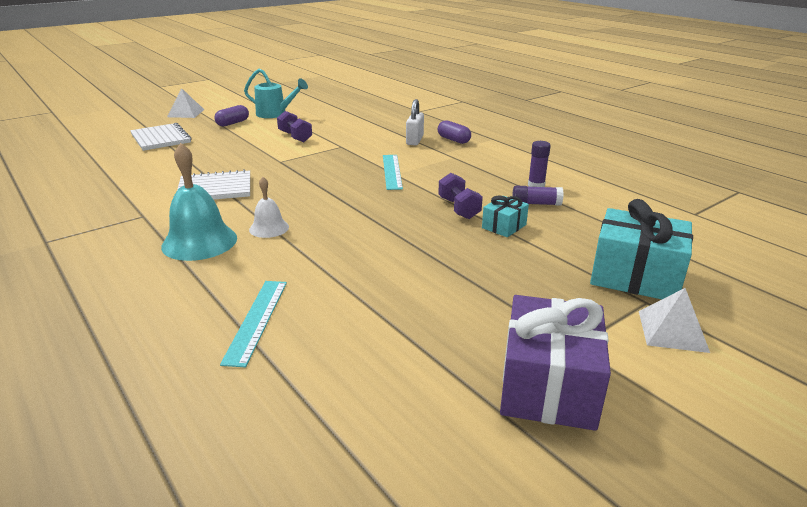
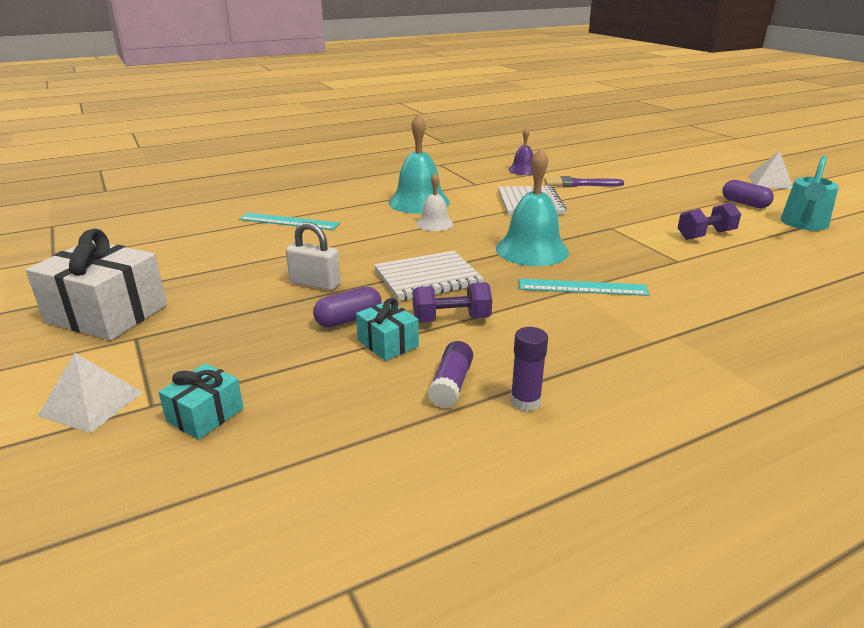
camera: 100 degrees right, 0 degrees up
white notebook [130,123,192,151] -> white notebook moved to [374,251,484,301]
white padlock [406,99,424,145] -> white padlock moved to [286,222,341,291]
purple capsule [438,120,471,144] -> purple capsule moved to [313,287,382,327]
purple gift [500,295,611,431] -> white gift [26,229,167,340]
turquoise gift [590,199,693,299] -> turquoise gift [158,363,244,439], size x0.51
none -> turquoise bell [496,148,569,266]
none -> purple bell [508,127,533,175]
none -> purple brush [545,176,624,187]

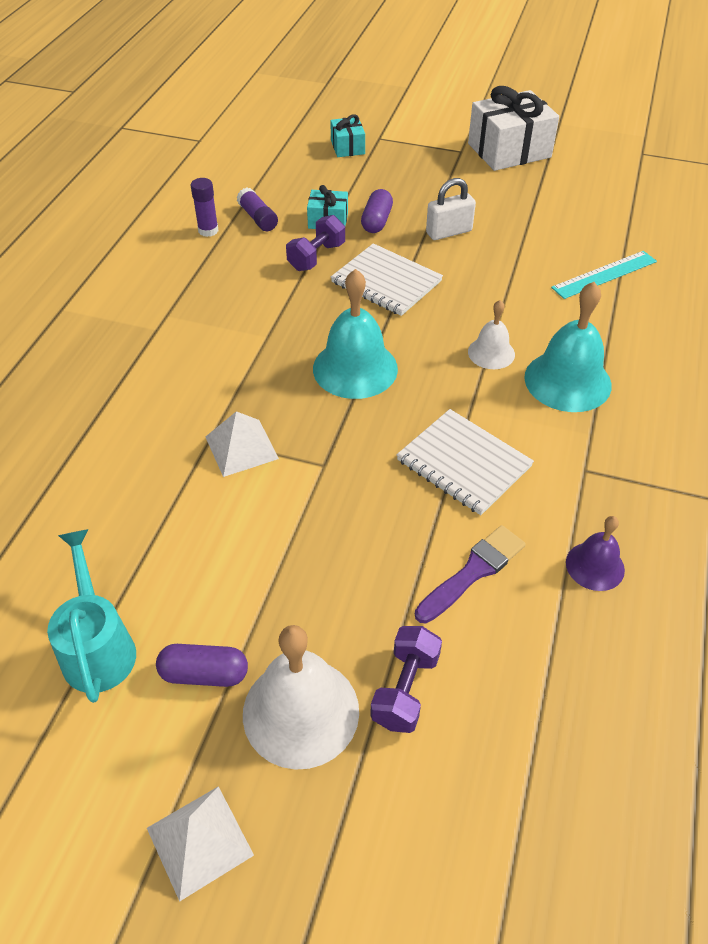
camera: 135 degrees right, 20 degrees up
white pyramid [38,353,143,433] -> white pyramid moved to [206,411,279,477]
white notebook [374,251,484,301] -> white notebook turned 75 degrees counterclockwise [331,243,443,316]
turquoise ruler [519,279,650,296] -> none
purple dumbbell [678,202,741,240] -> purple dumbbell moved to [370,626,442,733]
none -> white bell [243,625,359,770]

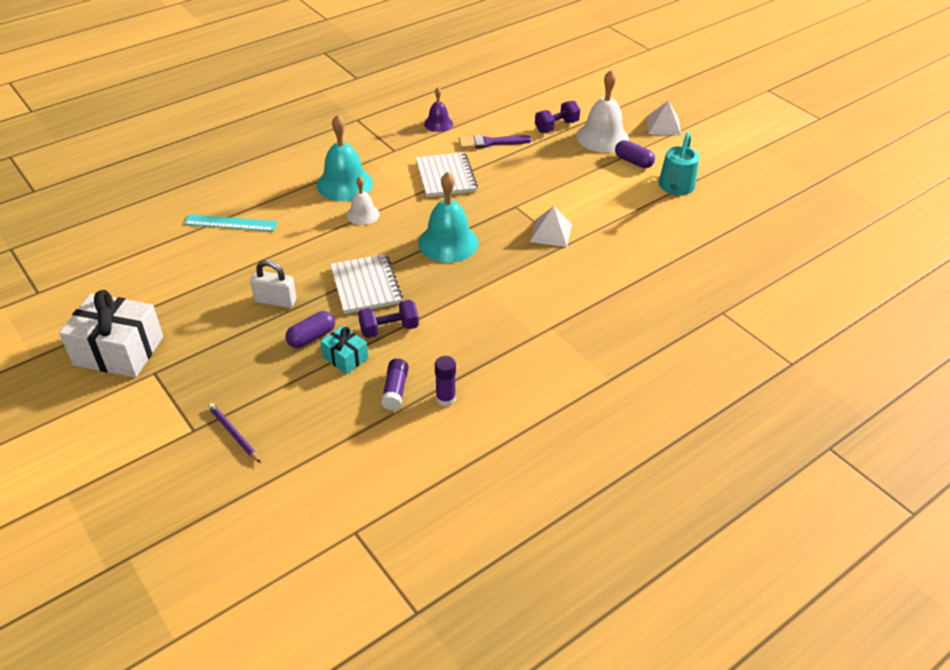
camera: 145 degrees left, 5 degrees down
turquoise gift [330,114,365,157] -> purple pencil [208,403,261,463]

